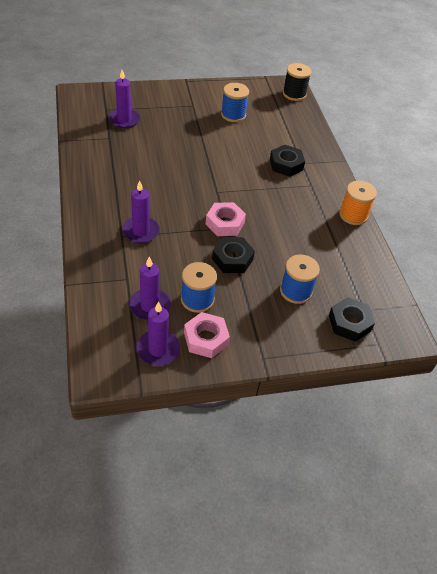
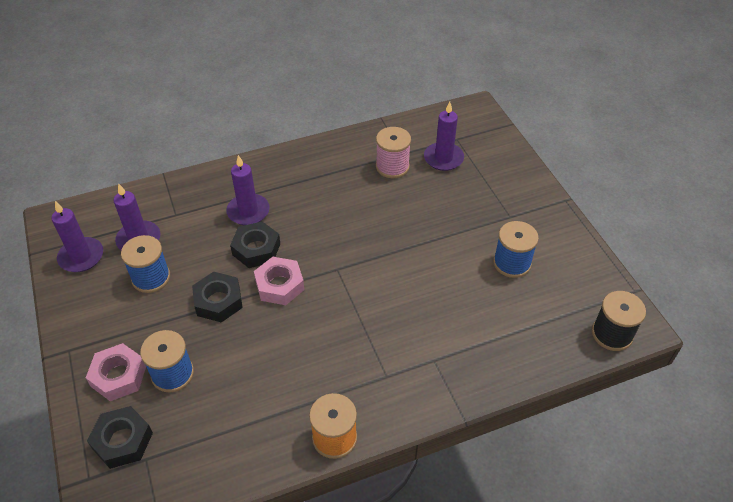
camera: 85 degrees right, 0 degrees up
pink nut [184,312,230,358] -> pink nut moved to [86,343,146,401]
black nut [270,145,305,177] -> black nut moved to [230,221,280,268]
none -> pink spool [376,127,411,178]

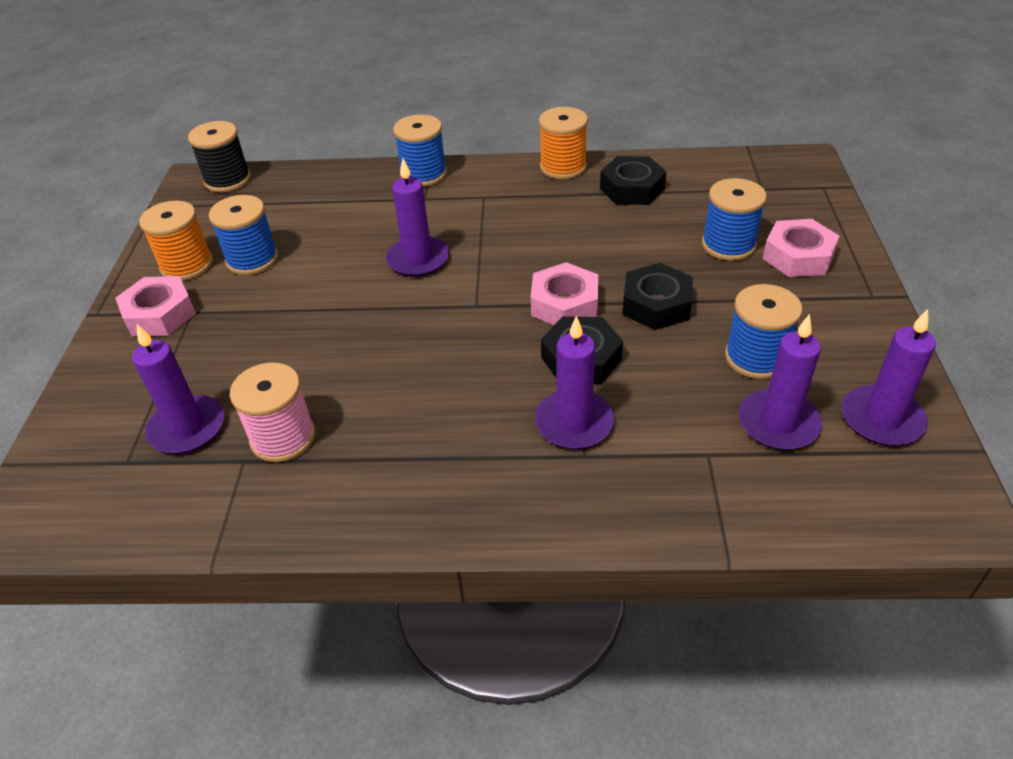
camera: 155 degrees left, 5 degrees down
black nut [87,406,153,469] -> black nut moved to [600,156,666,205]
none -> pink nut [115,276,196,337]
none -> orange spool [139,200,213,281]
none -> purple candle [386,158,449,277]
none -> blue spool [393,114,447,187]

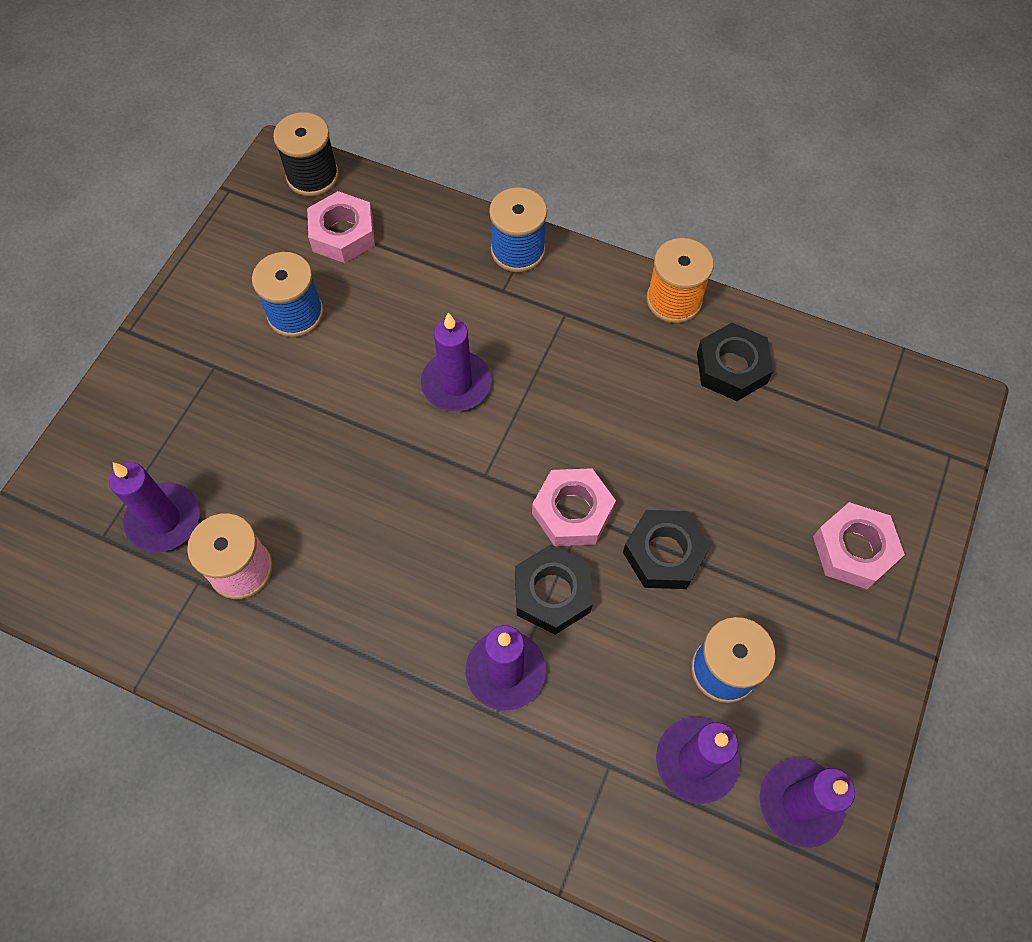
camera: 20 degrees right, 20 degrees up
pink nut [115,276,196,337] -> pink nut moved to [307,191,375,263]
orange spool [139,200,213,281] -> none
blue spool [702,178,767,261] -> none

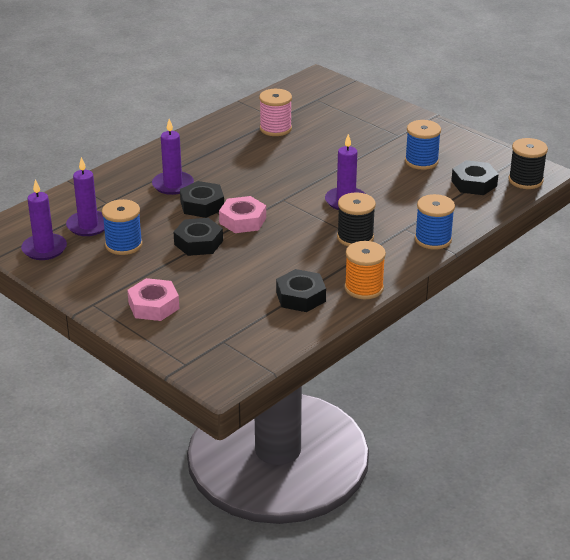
camera: 110 degrees right, 30 degrees down
purple candle [109,462,200,553] -> none
pink nut [307,191,375,263] -> black nut [451,160,498,195]
none -> black spool [337,193,376,246]

